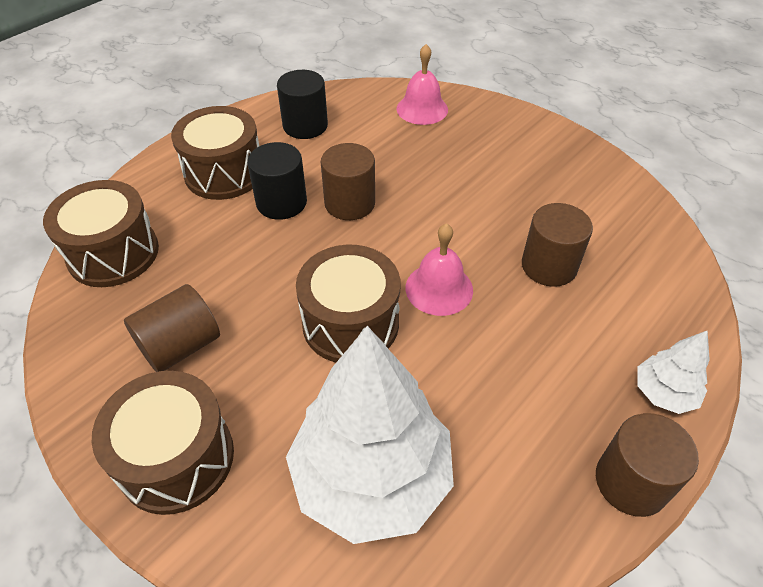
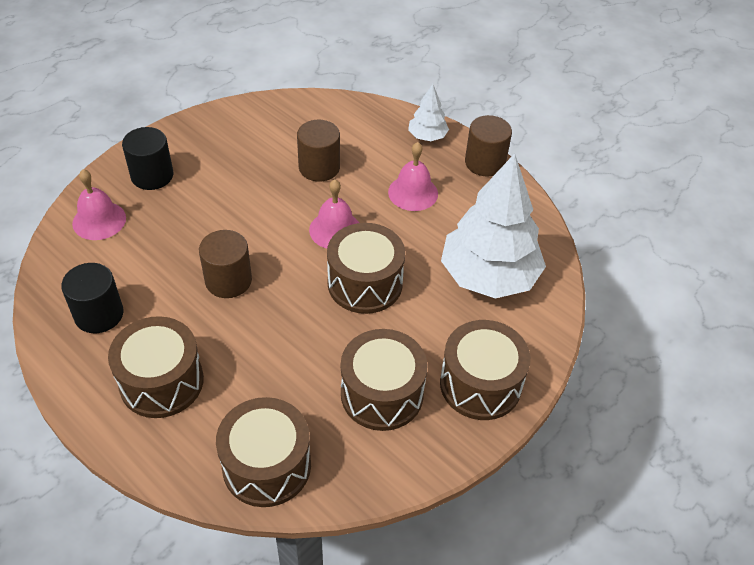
camera: 90 degrees left, 0 degrees up
brown cylinder [124,284,220,372] -> brown drum [341,329,428,431]
black cylinder [247,142,307,220] -> black cylinder moved to [122,127,173,190]
none -> pink bell [388,142,438,211]

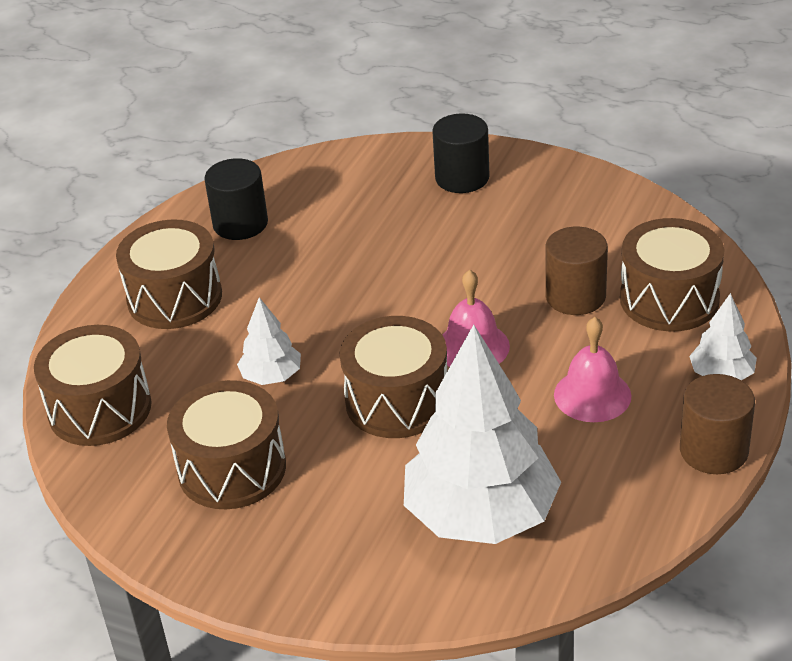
camera: 75 degrees right, 10 degrees down
pink bell [72,169,126,240] -> none
brown cylinder [199,230,252,298] -> none
brown drum [440,320,531,420] -> brown drum moved to [620,218,724,332]
none -> white tree [237,297,301,385]

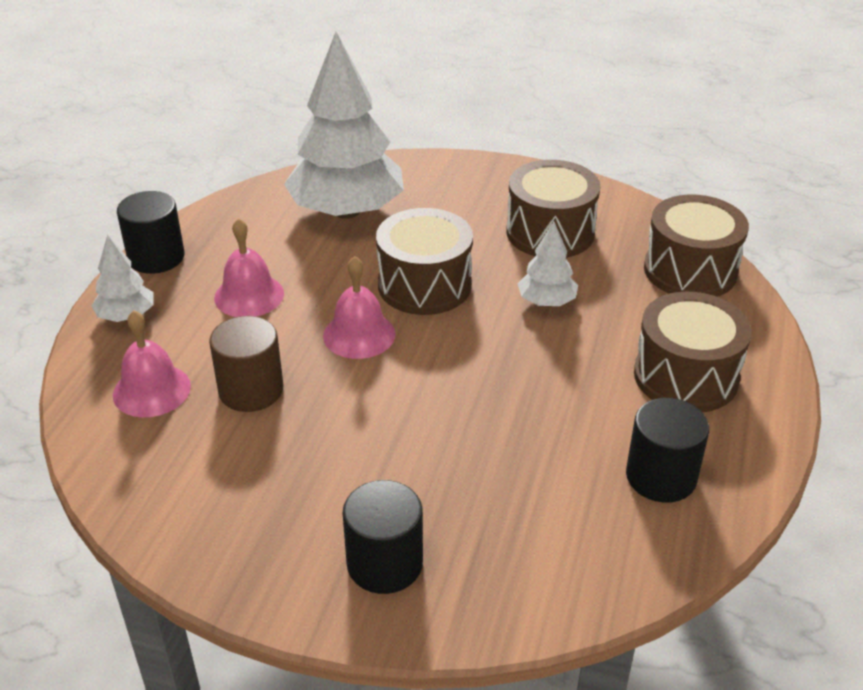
camera: 170 degrees right, 0 degrees up
brown drum [620,218,724,332] -> pink bell [113,310,191,418]
brown cylinder [680,374,755,474] -> black cylinder [117,191,184,274]

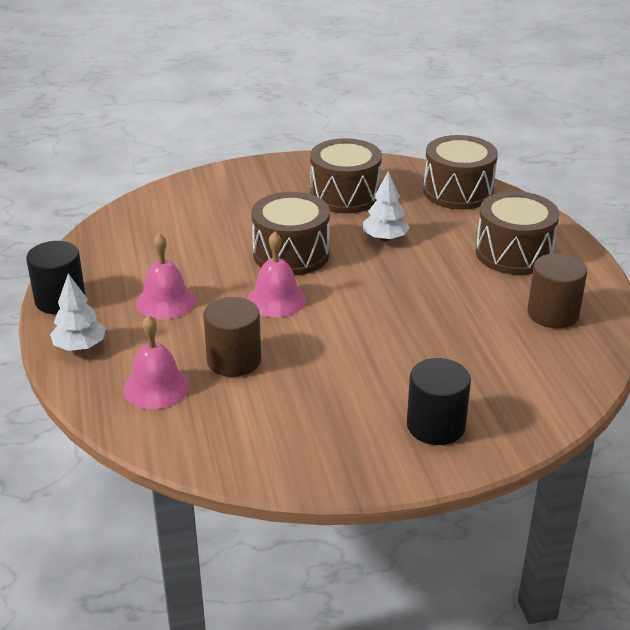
camera: 30 degrees left, 5 degrees down
white tree [284,32,404,219] -> none
black cylinder [626,398,709,503] -> brown cylinder [527,253,587,328]

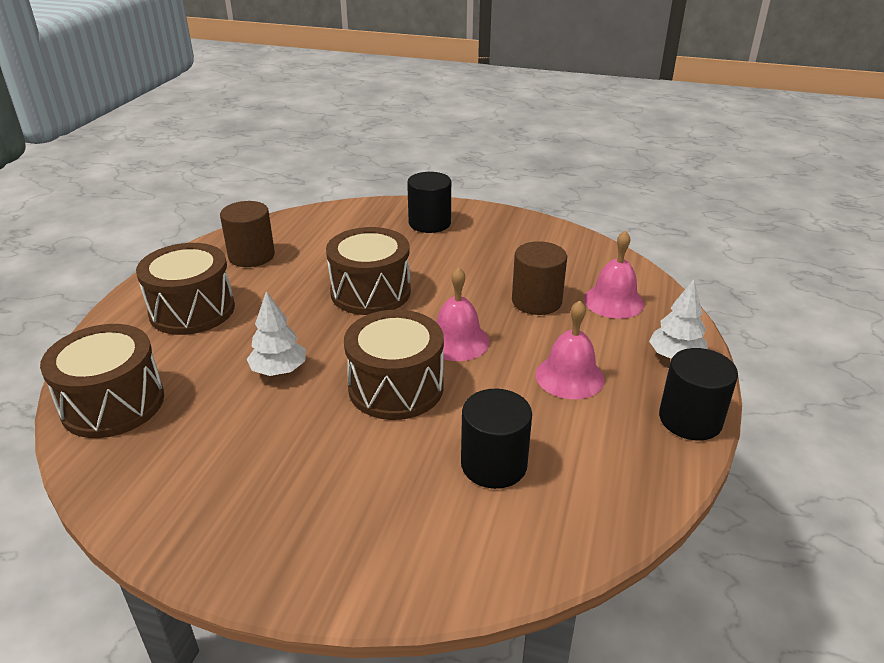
camera: 150 degrees left, 0 degrees up
brown drum [310,138,382,213] -> brown drum moved to [326,227,411,315]
none -> black cylinder [461,389,532,489]

